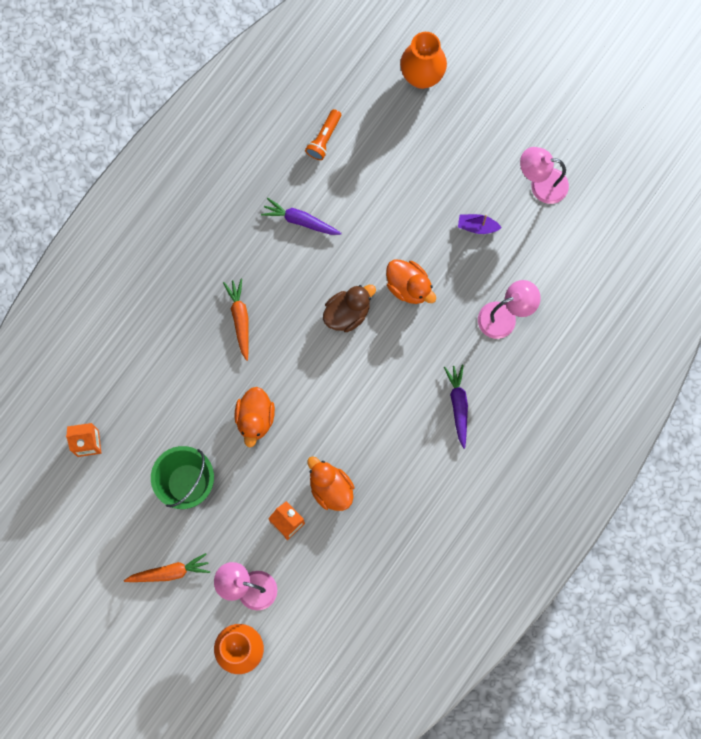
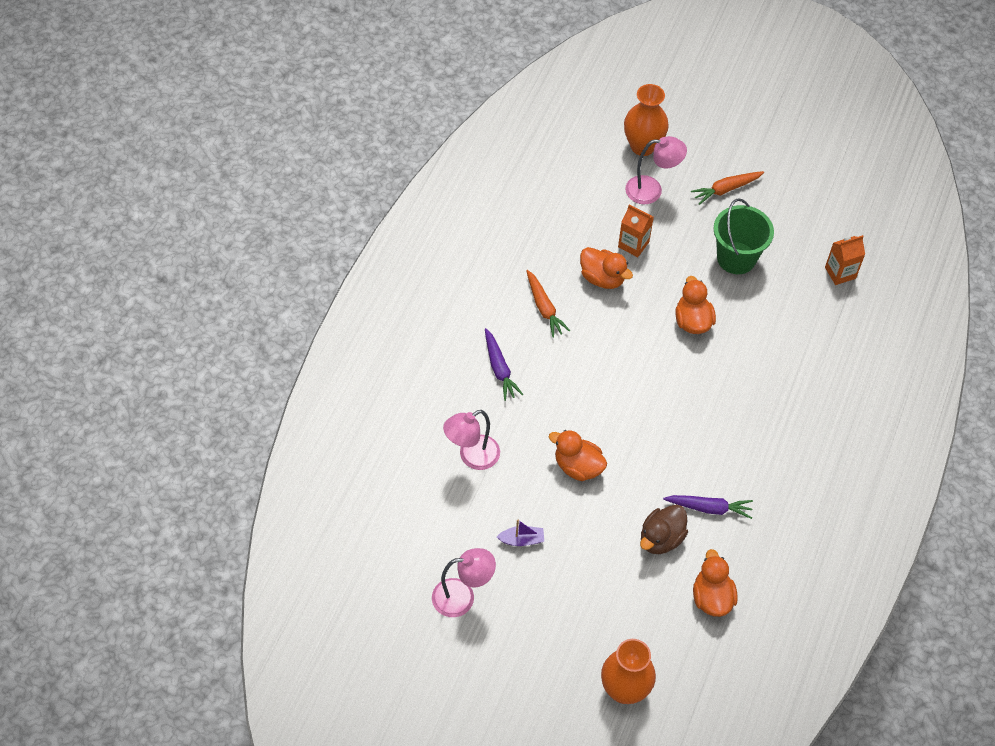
camera: 165 degrees right, 20 degrees down
orange carrot [223,279,249,361] -> orange carrot moved to [526,270,570,338]
orange flashlight [305,109,341,160] -> orange duck [693,549,738,617]
brown duck [323,285,376,332] -> brown duck moved to [640,505,688,554]

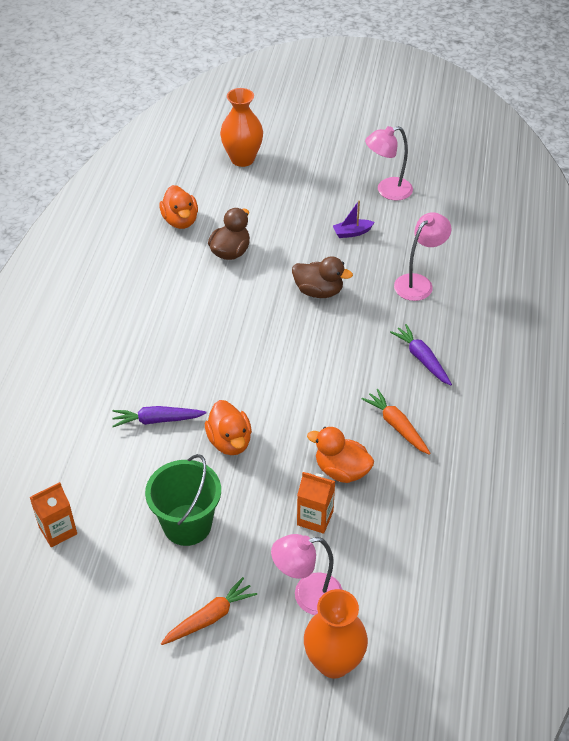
camera: 170 degrees right, 10 degrees down
orange duck [549,430,607,481] -> brown duck [292,256,353,298]
purple carrot [663,495,753,519] -> purple carrot moved to [112,406,207,427]

